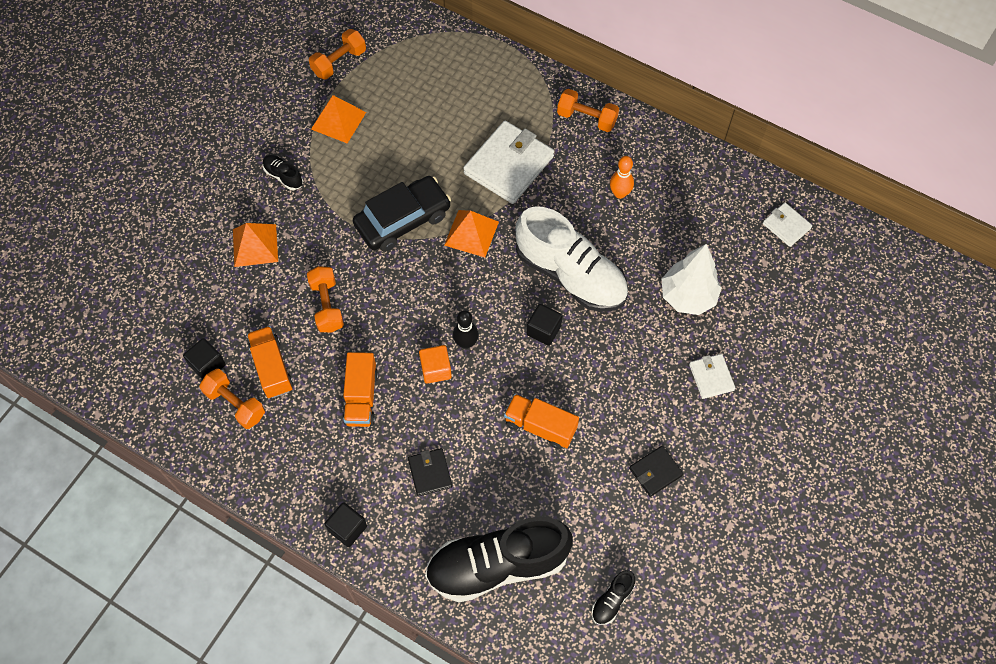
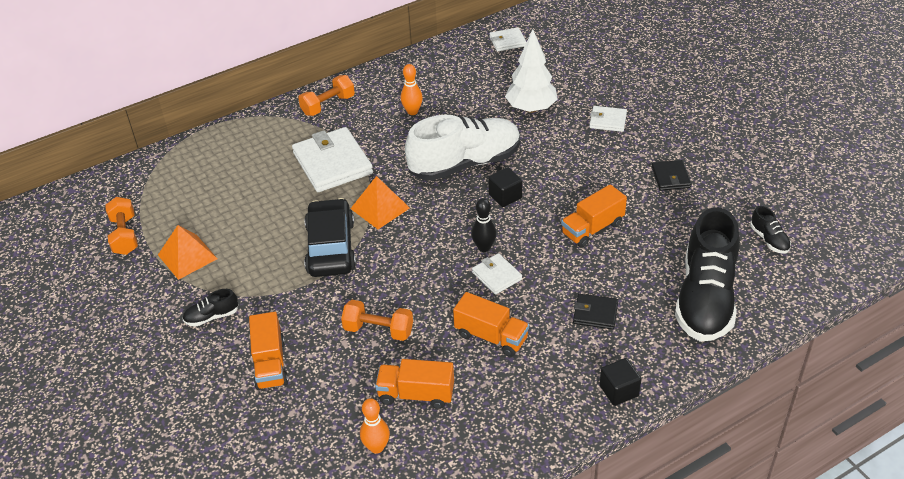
camera: 60 degrees left, 20 degrees down
black cube [183,338,226,380] -> orange bowling pin [360,398,390,454]
orange dumbbell [199,369,265,429] -> none
orange pyramid [233,223,278,267] -> orange truck [249,312,288,390]
orange cube [419,345,452,384] -> white wallet [472,253,522,295]

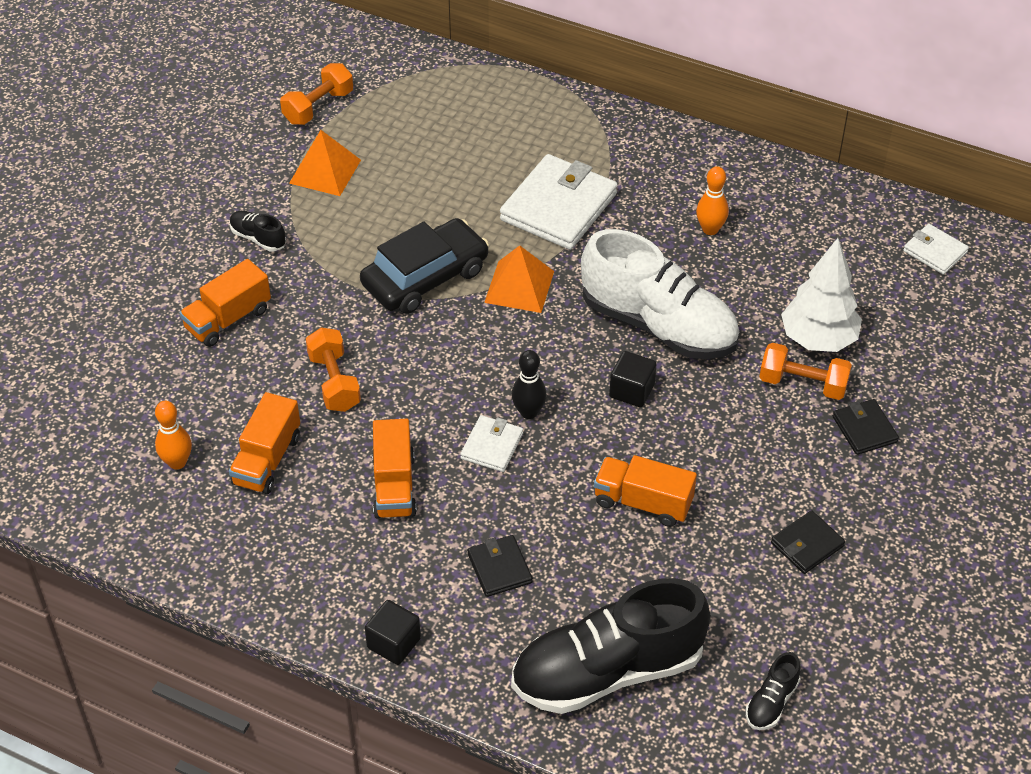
camera: 55 degrees right, 5 degrees up
orange dumbbell [298,75,355,116] -> orange dumbbell moved to [759,343,852,400]
orange truck [375,359,454,409] -> orange truck turned 135 degrees counterclockwise [229,392,300,494]
white wallet [589,106,627,132] -> black wallet [833,399,899,455]

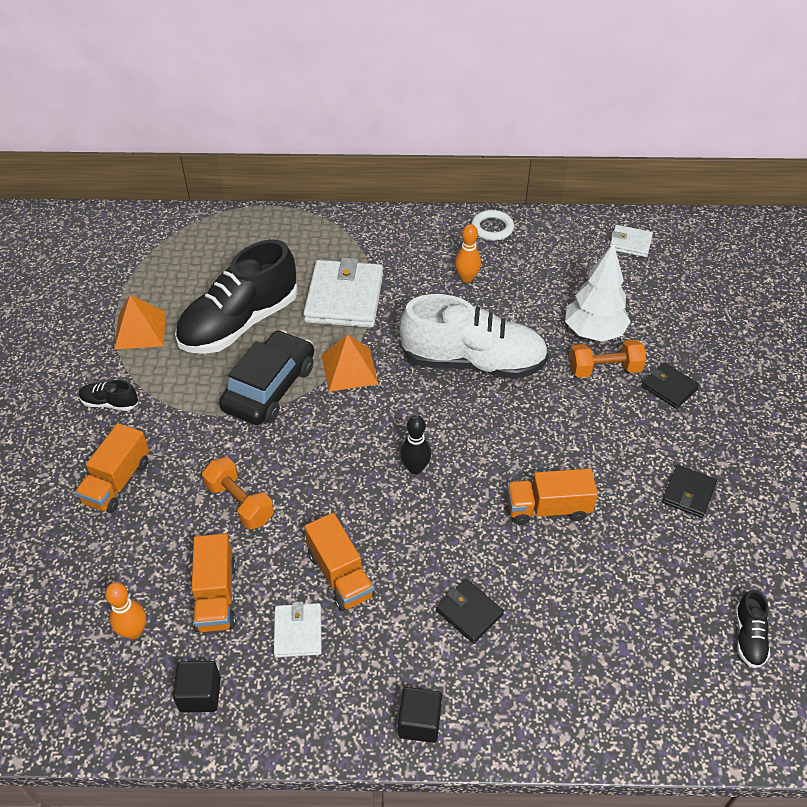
camera: 25 degrees left, 0 degrees up
orange dumbbell [280,63,353,125] -> none
white wallet [460,415,523,472] -> white wallet moved to [274,602,322,657]
black shoe [511,578,711,714] -> black shoe moved to [175,239,298,354]
black cube [609,351,657,407] -> black cube moved to [173,661,221,713]
none -> white ring [471,210,514,241]

